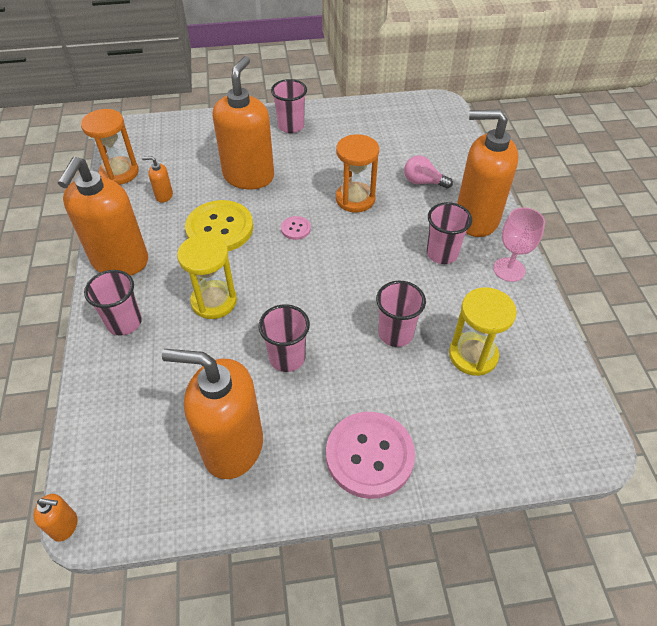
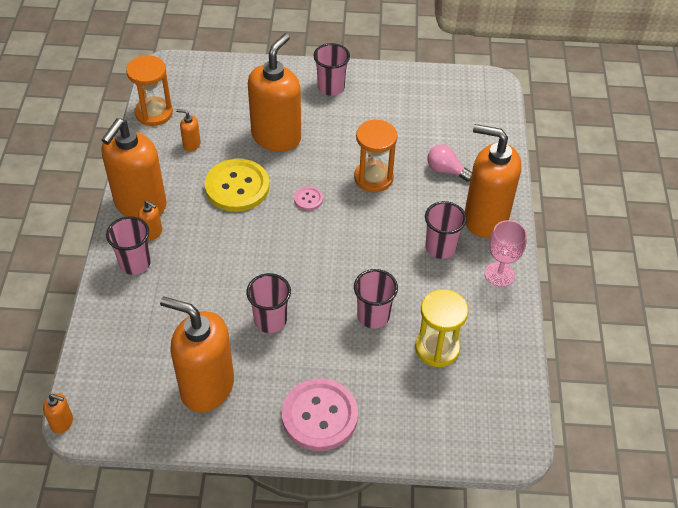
camera: 10 degrees right, 0 degrees up
yellow hourglass [177,234,237,319] -> none
none -> orange soap dispenser [138,200,162,241]

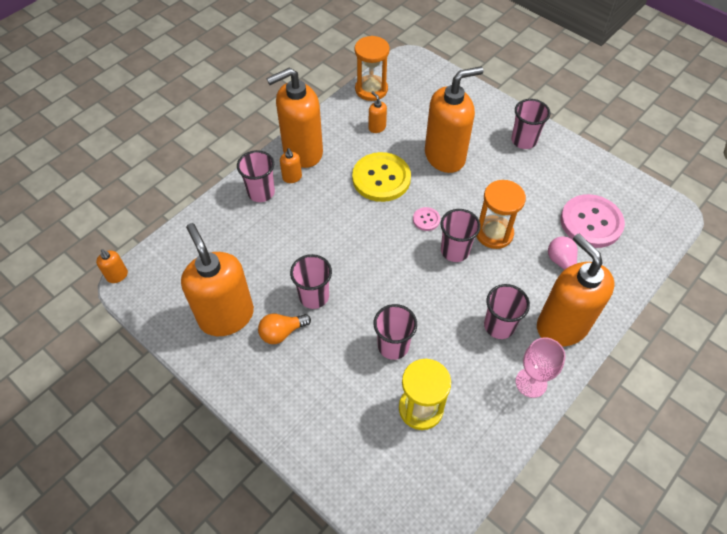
camera: 40 degrees right, 5 degrees up
pink button [282,379,358,451] -> pink button moved to [561,194,625,248]
none -> orange light bulb [258,313,311,344]
none -> pink cup [441,209,481,262]

